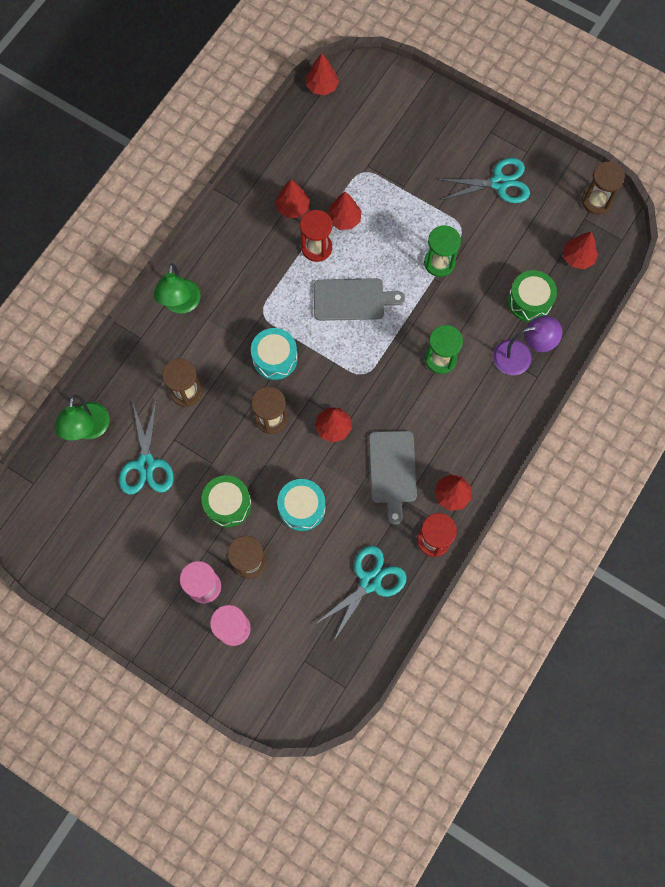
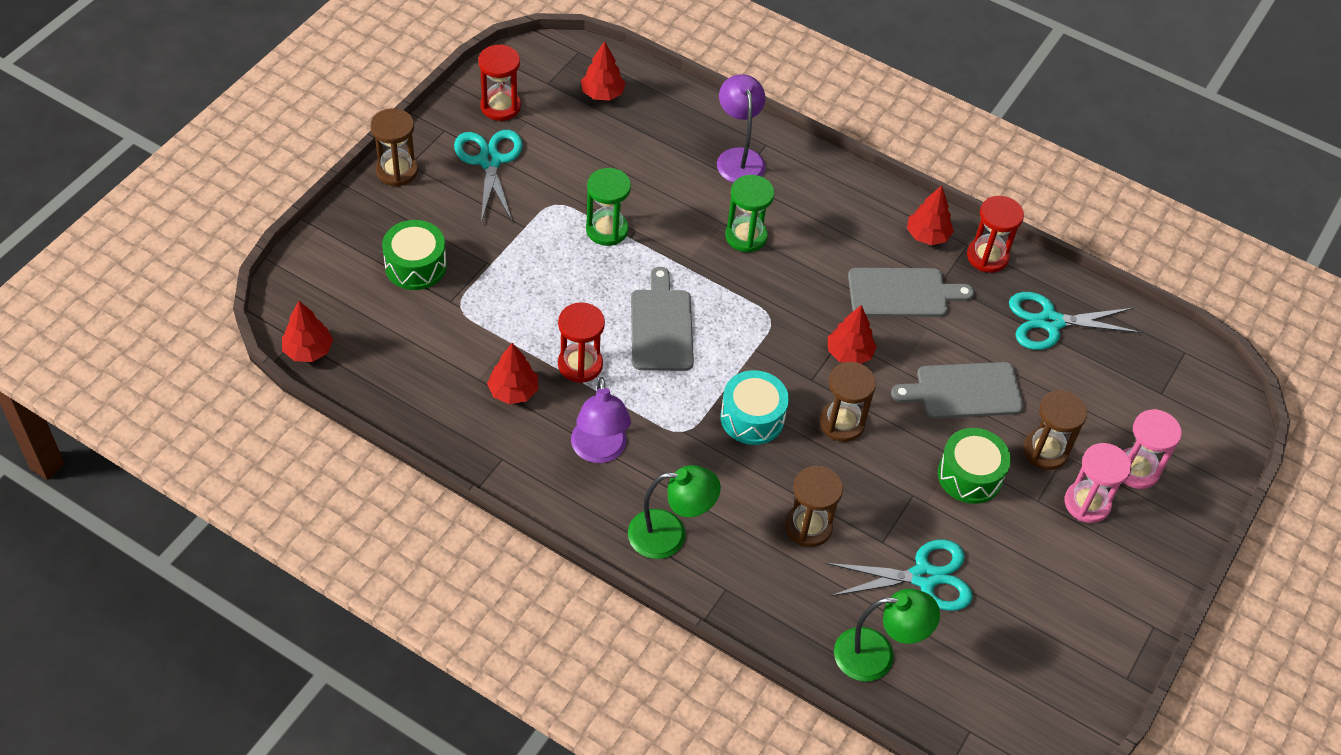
camera: 95 degrees left, 20 degrees down
turquoise drum [277,479,326,531] -> grey cutting board [891,362,1024,418]
turquoise scissors [314,546,407,642] -> turquoise scissors turned 45 degrees counterclockwise [1009,292,1141,350]
red tree [327,192,362,230] -> none
green drum [508,270,557,322] -> green drum moved to [382,220,447,290]
brown hourglass [582,162,625,215] -> brown hourglass moved to [370,108,418,187]
none -> red hourglass [478,44,521,121]
none -> purple lamp [571,377,631,463]

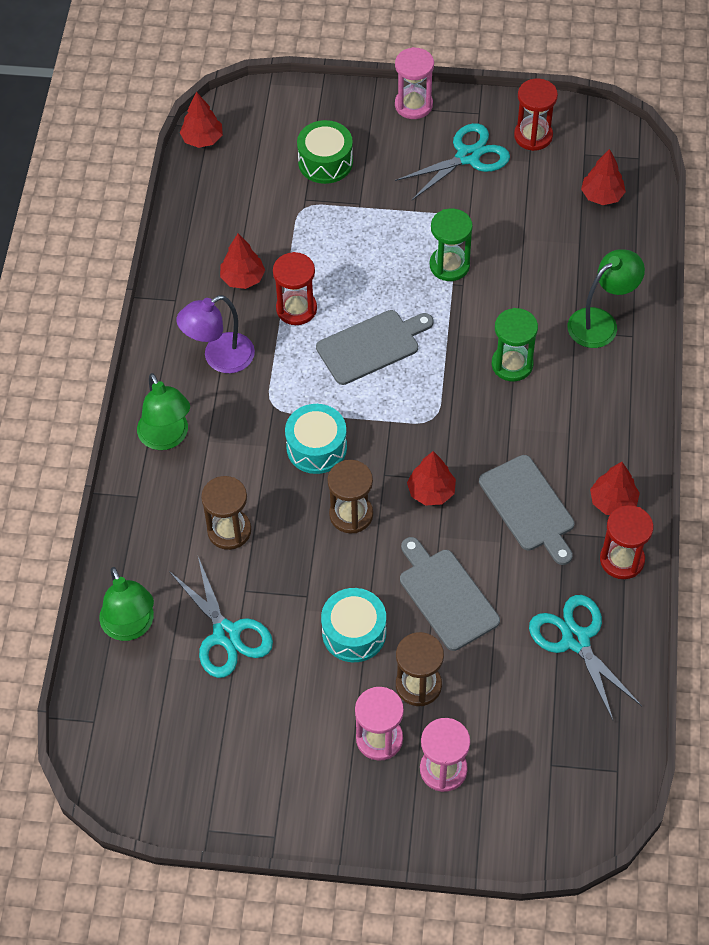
camera: 70 degrees right, 5 degrees up
brown hourglass [370,108,418,187] -> pink hourglass [395,47,434,119]
purple lamp [717,75,766,183] -> green lamp [567,249,645,348]
green drum [938,428,1011,504] -> turquoise drum [321,588,386,662]

